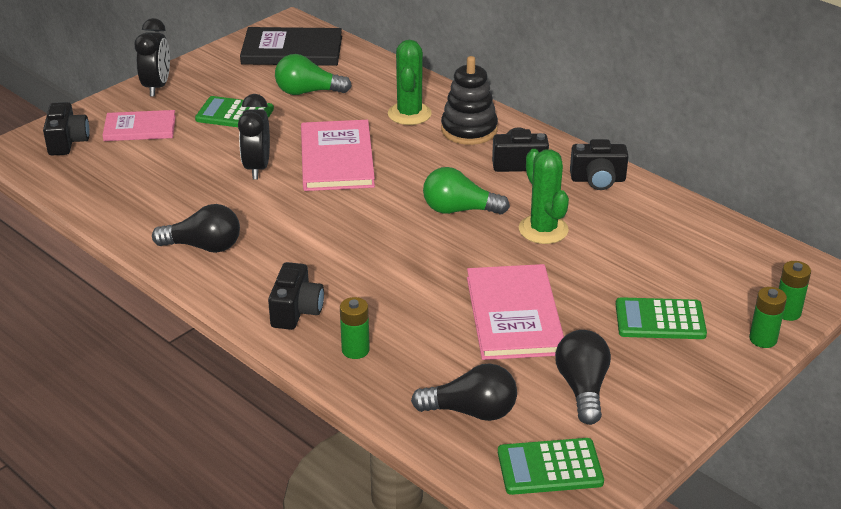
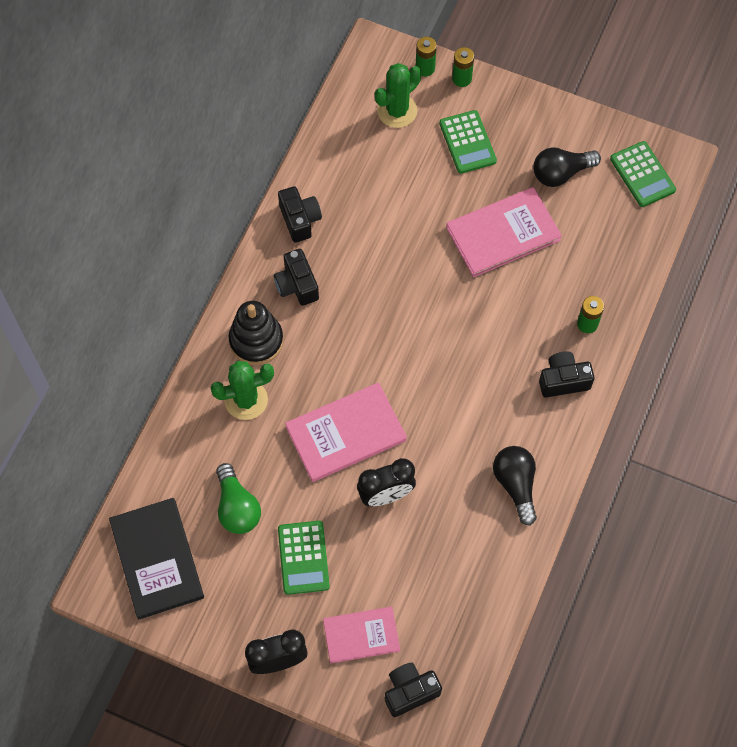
camera: 110 degrees left, 30 degrees up
pink book [102,110,176,141] -> pink book turned 75 degrees counterclockwise [323,607,400,664]
black light bulb [411,364,517,421] -> none
green light bulb [423,167,510,214] -> none
green cactus [519,149,569,244] -> green cactus moved to [375,63,422,128]

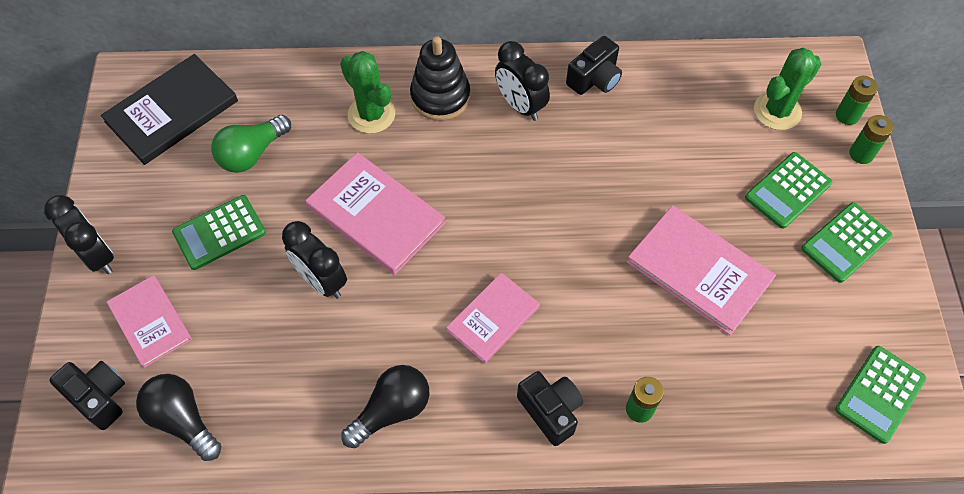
camera: 65 degrees right, 5 degrees down
black camera [274,249,319,306] -> black clock [495,41,550,121]
green cactus [375,63,422,128] -> green cactus turned 60 degrees counterclockwise [754,48,821,130]
black light bulb [533,147,601,187] -> black light bulb moved to [136,374,221,461]
none -> pink book [446,272,540,363]
none -> green calculator [801,202,892,283]

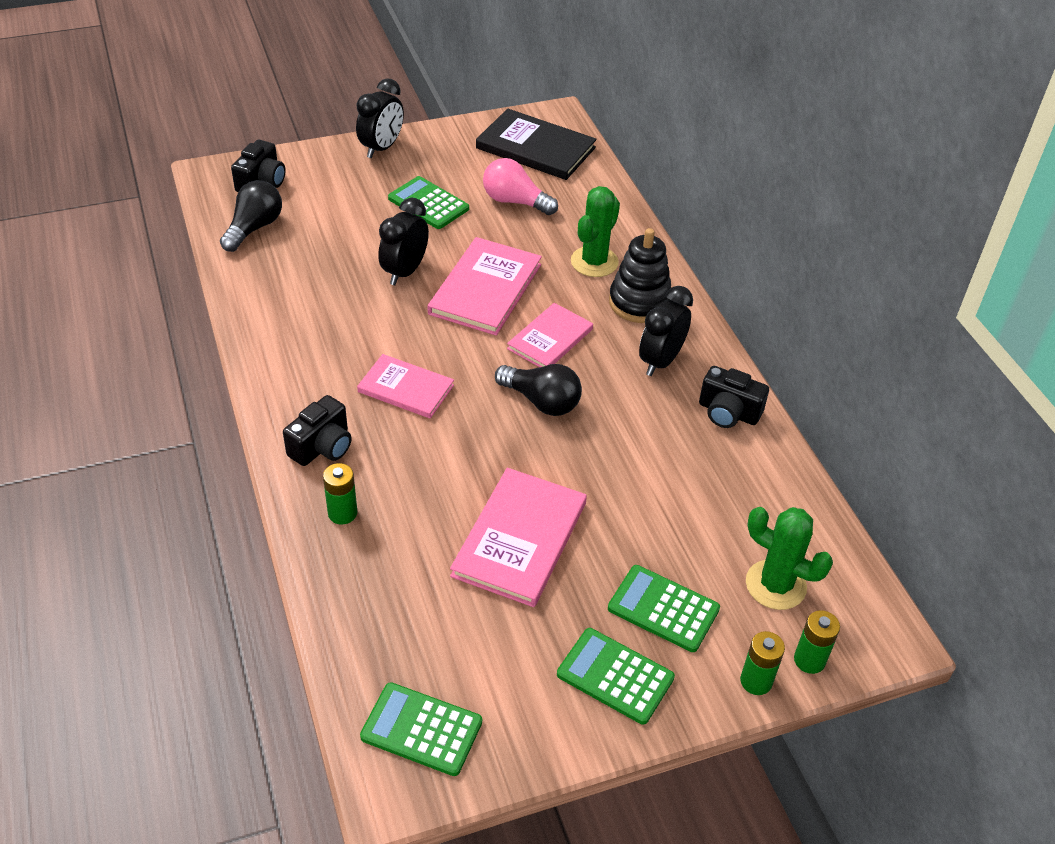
camera: 70 degrees right, 15 degrees down
pink book [107,275,192,368] -> pink book moved to [507,303,593,367]
green light bulb [211,115,291,173] -> pink light bulb [483,158,558,215]
black light bulb [341,365,429,448] -> black light bulb moved to [495,364,582,416]

